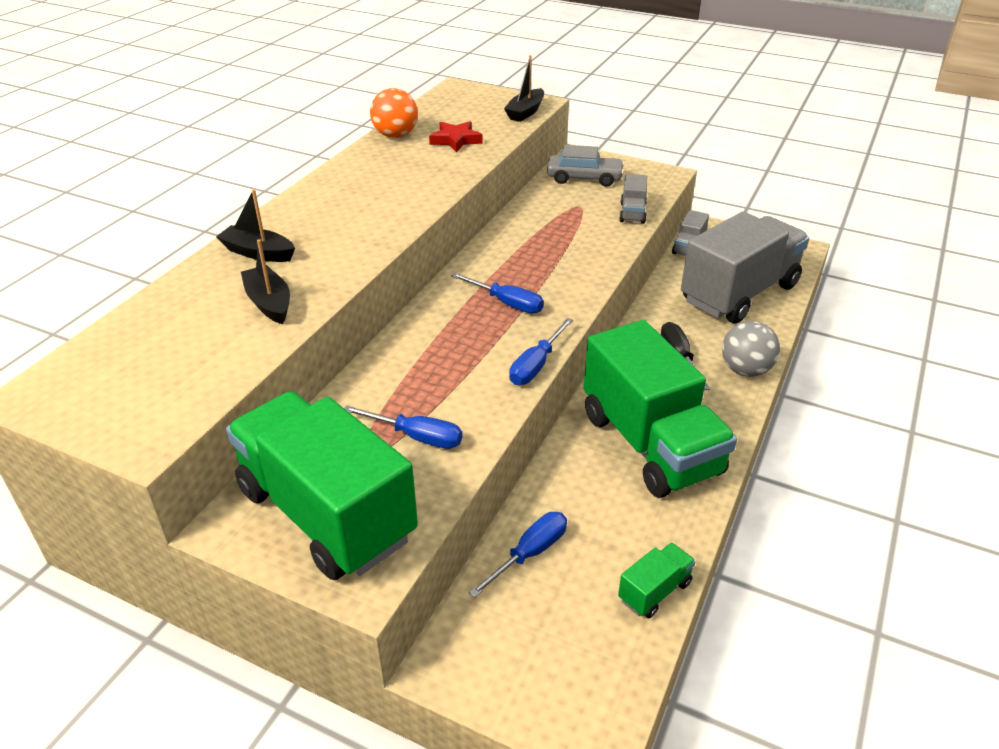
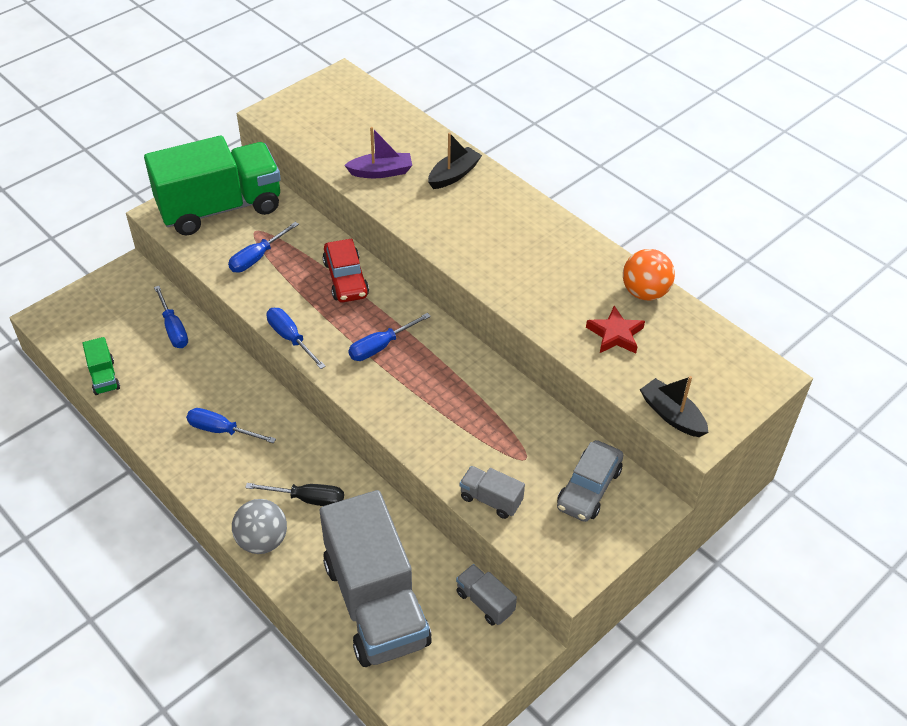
camera: 110 degrees right, 10 degrees up
black boat [241,239,290,324] -> purple boat [344,127,412,178]
green truck [584,320,737,498] -> blue screwdriver [186,408,276,443]
none -> red car [323,239,369,302]

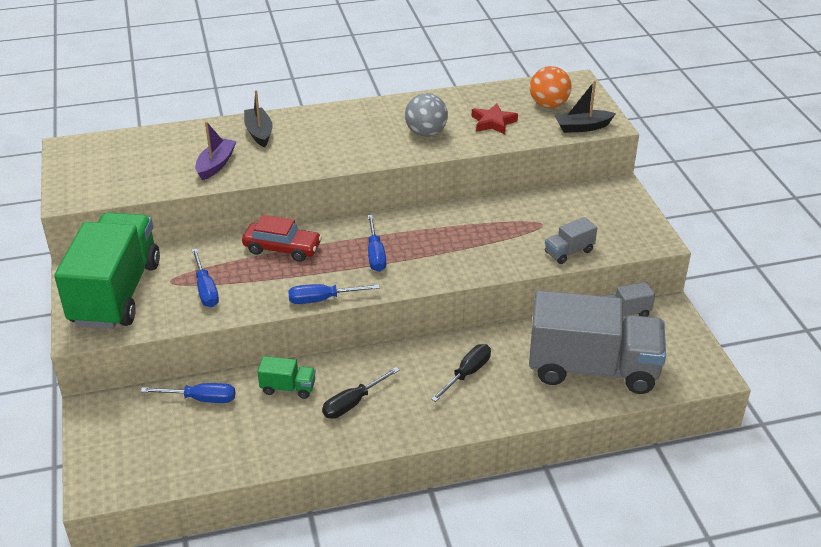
camera: 60 degrees left, 10 degrees down
green truck [83,337,120,395] -> green truck moved to [257,356,316,399]
blue screwdriver [186,408,276,443] -> black screwdriver [322,367,400,419]
grey ball [232,499,287,554] -> grey ball moved to [405,93,448,137]
grey car [557,440,623,522] -> none
orange ball [623,249,675,301] -> orange ball moved to [530,66,572,108]

